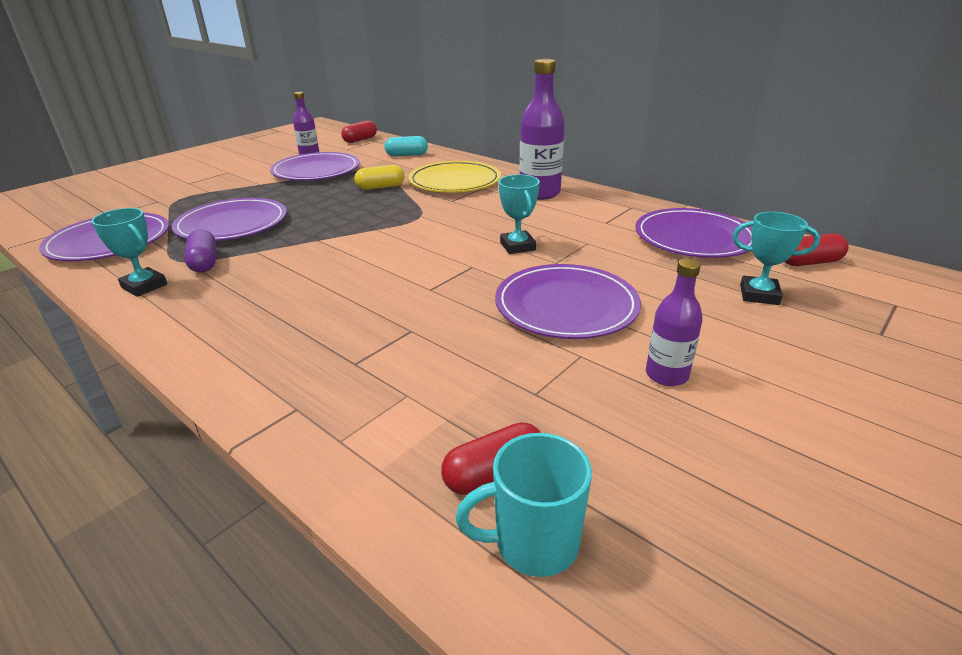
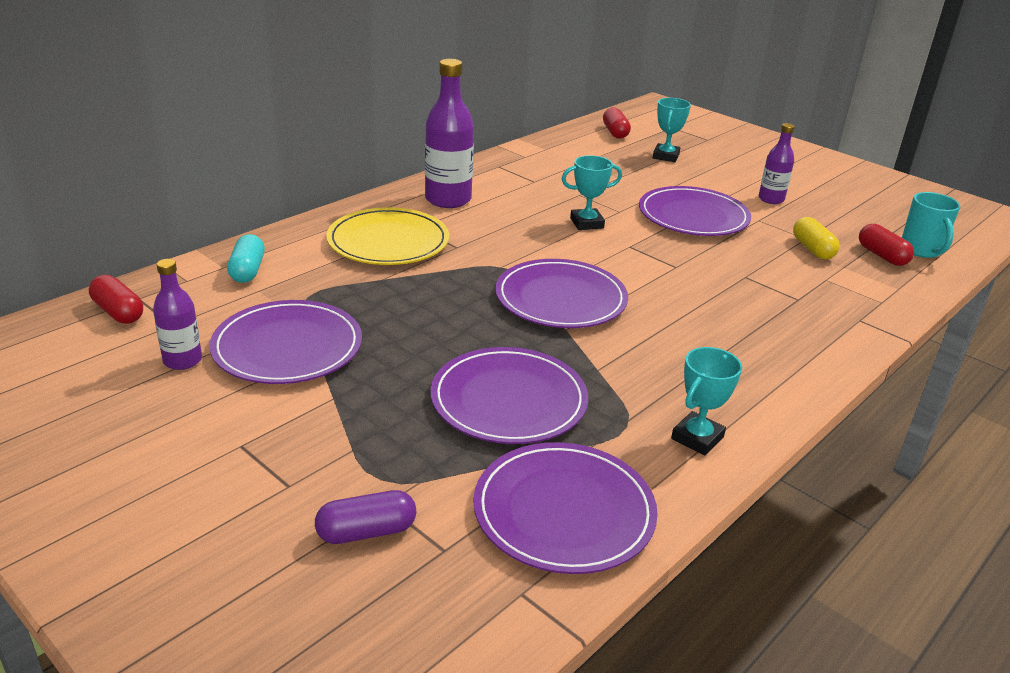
camera: 90 degrees left, 0 degrees up
purple capsule [184,230,216,272] -> purple capsule moved to [315,490,416,544]
yellow capsule [354,165,405,190] -> yellow capsule moved to [793,217,840,259]
purple plate [635,208,752,258] -> purple plate moved to [495,259,628,328]

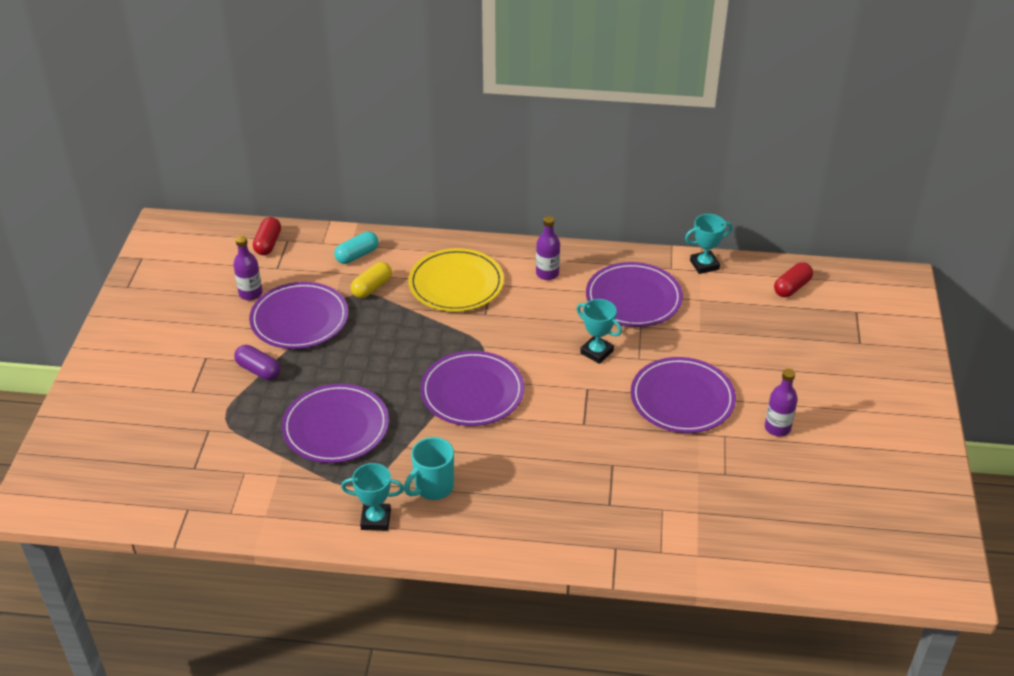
camera: 55 degrees right, 10 degrees up
purple capsule [315,490,416,544] -> purple capsule moved to [234,345,281,380]
purple bottle [425,59,474,208] -> purple bottle [536,216,560,280], size x0.59
purple plate [473,442,658,574] -> purple plate moved to [586,262,683,327]
turquoise trophy [653,98,691,162] -> turquoise trophy moved to [685,214,733,274]
yellow capsule [793,217,840,259] -> yellow capsule moved to [351,262,392,298]
red capsule [859,224,914,266] -> none
turquoise mug [902,192,960,258] -> turquoise mug moved to [404,437,454,500]

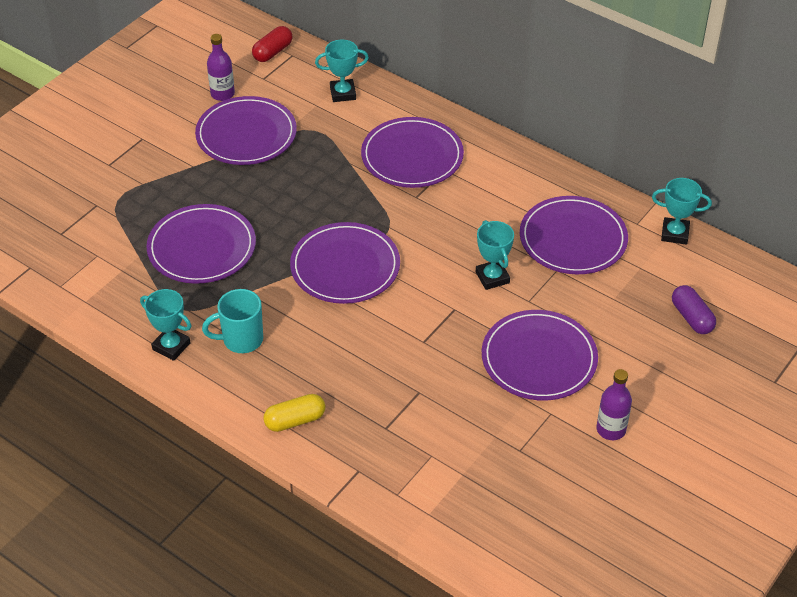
camera: 30 degrees right, 5 degrees up
purple capsule [234,345,281,380] -> purple capsule moved to [672,285,716,334]
turquoise capsule [334,232,379,264] -> turquoise trophy [315,40,369,102]
yellow capsule [351,262,392,298] -> yellow capsule moved to [263,394,325,432]
yellow plate [408,248,504,312] -> purple plate [361,117,464,188]
purple bottle [536,216,560,280] -> none
red capsule [774,262,813,297] -> none

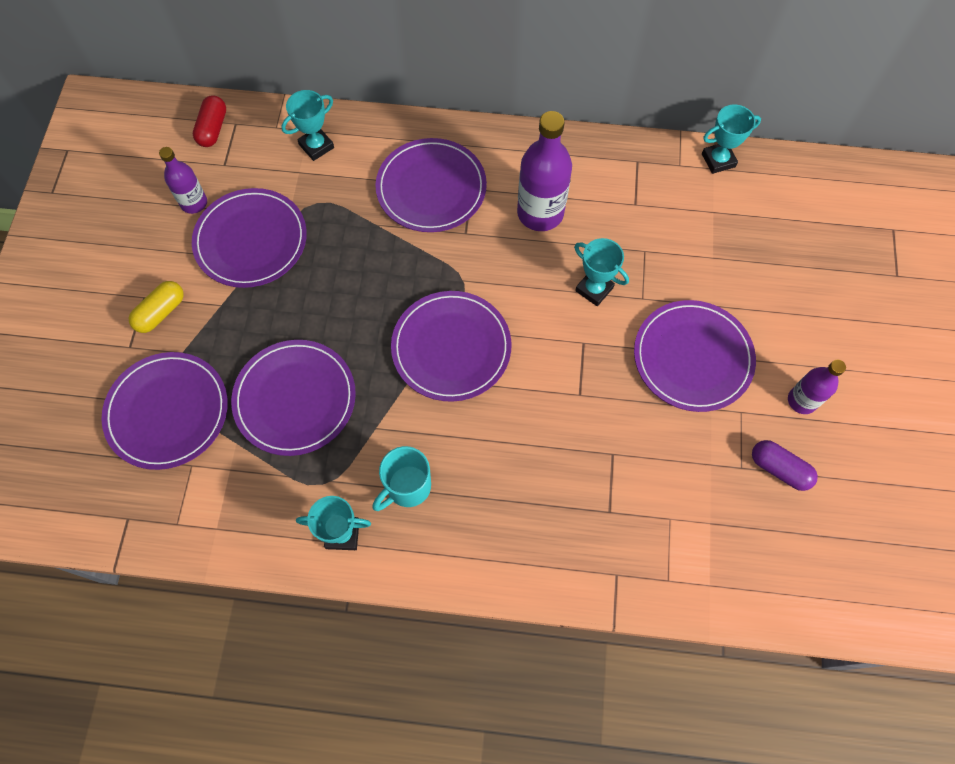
camera: 30 degrees left, 20 degrees up
yellow capsule [263,394,325,432] -> yellow capsule moved to [129,281,184,333]
purple plate [520,196,628,274] -> purple plate moved to [102,352,228,470]
purple capsule [672,285,716,334] -> purple capsule moved to [752,440,818,491]
none -> purple bottle [517,111,572,231]

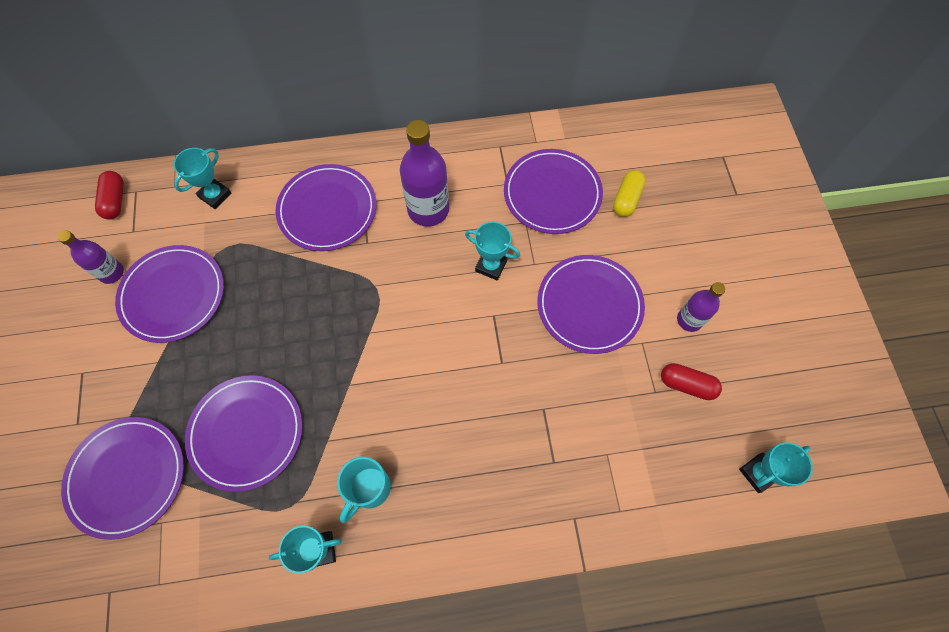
camera: 15 degrees left, 0 degrees up
yellow capsule [129,281,184,333] -> yellow capsule moved to [613,170,646,217]
purple plate [391,291,512,402] -> purple plate moved to [504,149,603,234]
turquoise trophy [702,105,761,174] -> turquoise trophy moved to [739,442,812,493]
purple capsule [752,440,818,491] -> red capsule [661,363,722,400]

